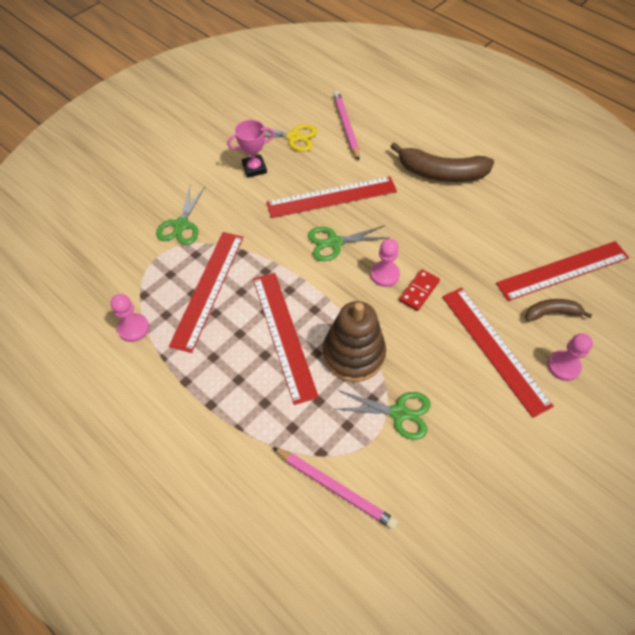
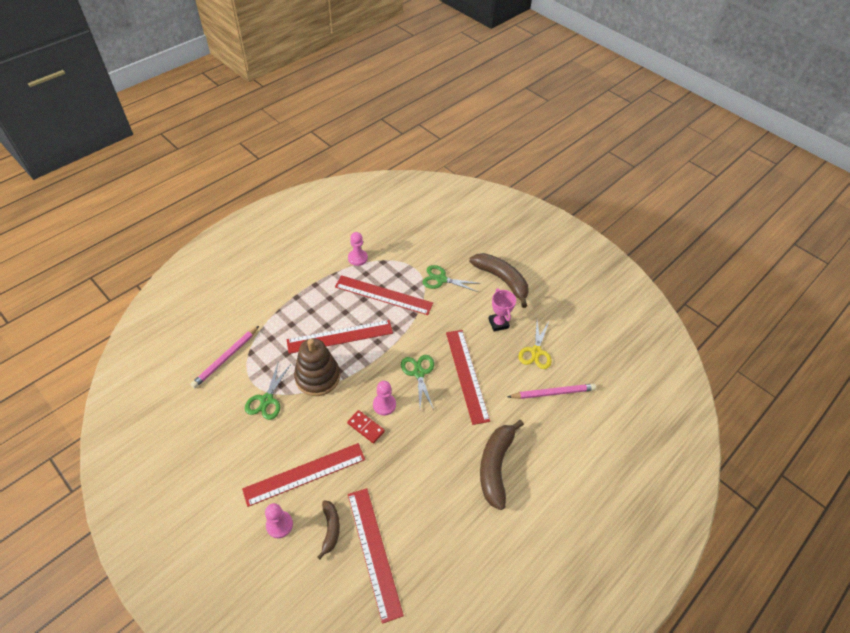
camera: 90 degrees right, 5 degrees down
none -> brown banana [469,253,529,308]

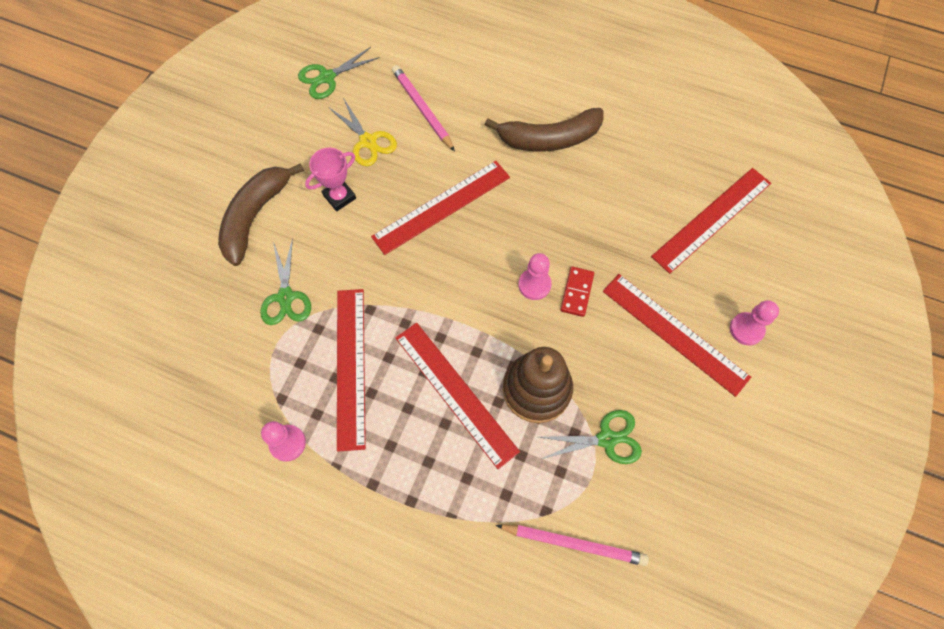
camera: 110 degrees left, 15 degrees up
brown banana [317,500,340,559] -> none
green scissors [401,355,434,410] -> green scissors moved to [298,47,380,99]
yellow scissors [518,321,552,369] -> yellow scissors turned 60 degrees clockwise [328,98,397,166]

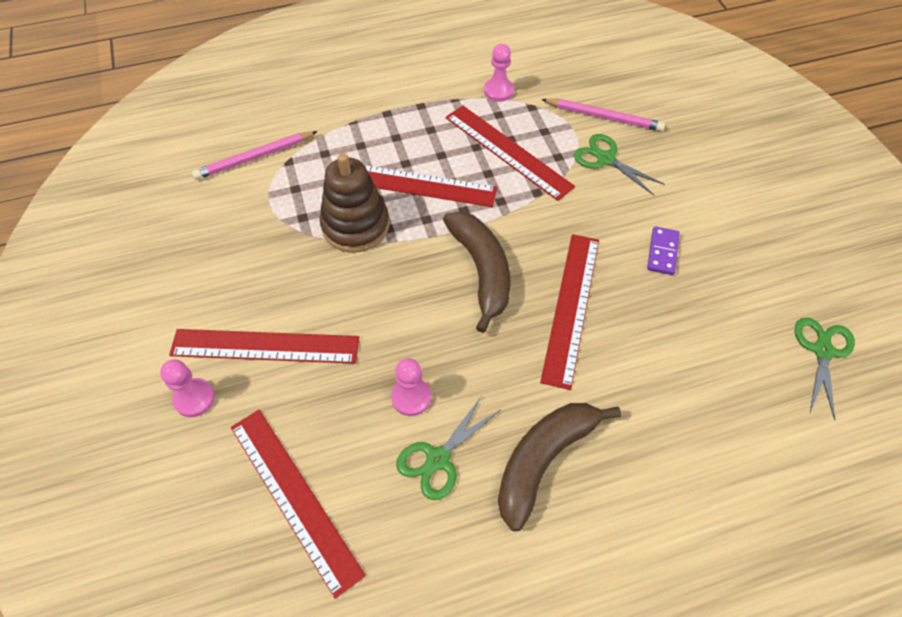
camera: 140 degrees right, 10 degrees down
brown banana [218,163,304,266] -> brown banana moved to [443,211,511,333]
pink trophy [305,148,356,211] -> purple domino [647,226,680,275]
yellow scissors [328,98,397,166] -> none
pink pencil [392,65,455,151] -> pink pencil moved to [541,99,665,131]
pink pawn [518,253,552,300] -> pink pawn moved to [391,358,431,416]
green scissors [539,410,642,464] -> green scissors moved to [396,396,500,500]
red domino [560,266,594,317] -> none
red ruler [651,168,771,274] -> red ruler turned 45 degrees counterclockwise [231,410,366,599]

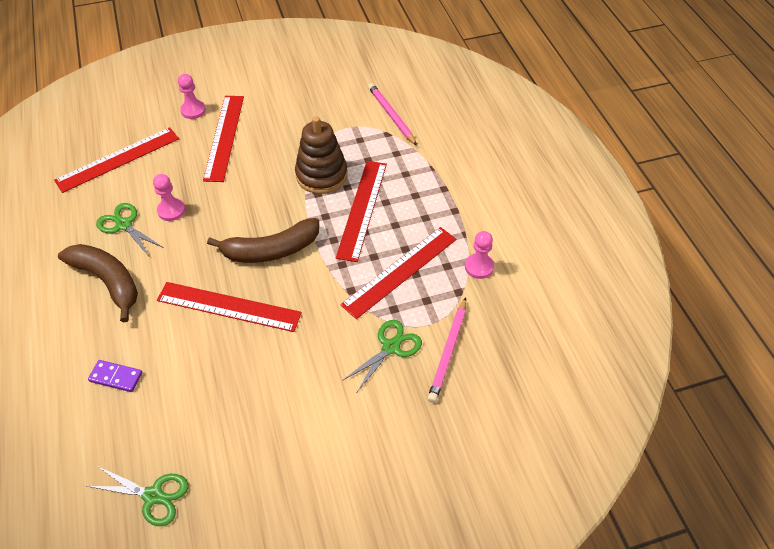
camera: 90 degrees right, 5 degrees down
purple domino [647,226,680,275] -> purple domino moved to [88,360,142,392]

